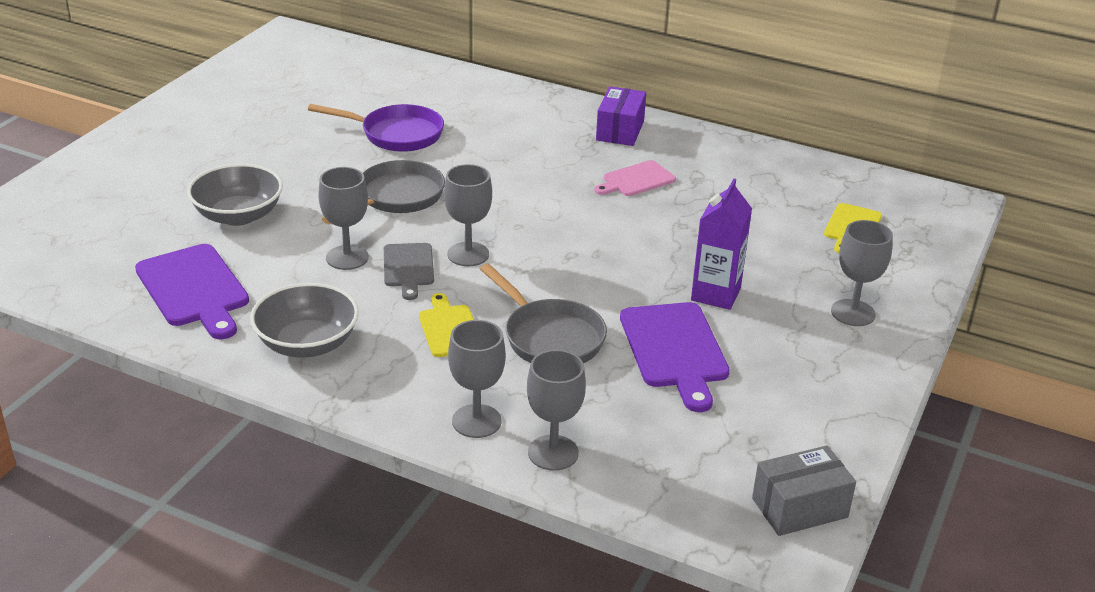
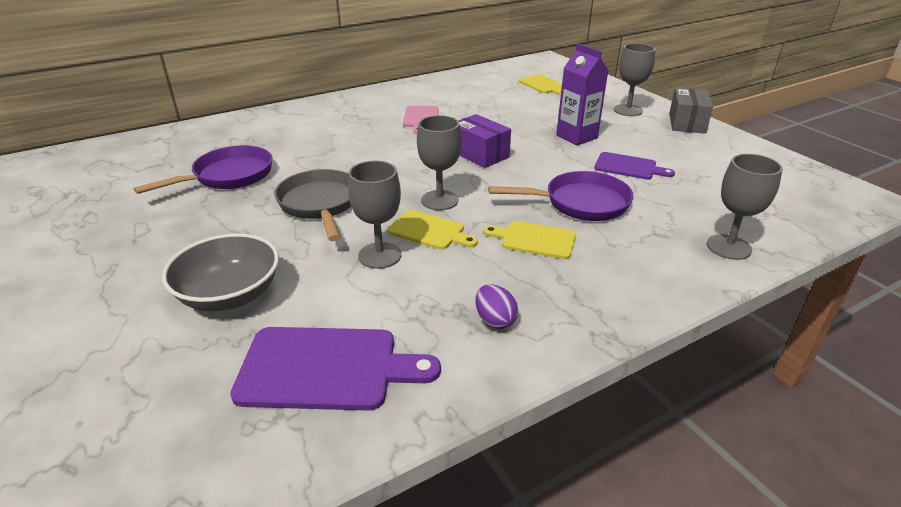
camera: 55 degrees left, 0 degrees up
grey bowl [250,283,359,358] -> purple egg [476,284,518,329]
grey cutting board [384,243,434,300] -> yellow cutting board [388,210,478,250]
grey goblet [448,320,506,438] -> none
grey pan [480,264,607,363] -> purple pan [488,171,634,221]
purple box [596,86,646,146] -> purple box moved to [458,114,511,168]
purple cutting board [620,302,730,412] -> purple cutting board [594,152,675,180], size x0.61
grey box [752,445,856,536] -> grey box moved to [669,88,713,134]

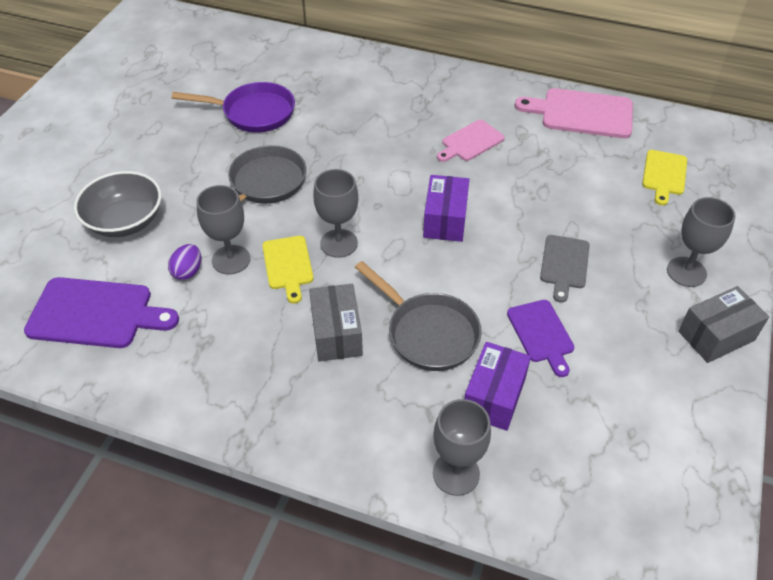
camera: 50 degrees right, 15 degrees up
purple cutting board [230,327,441,411] -> purple cutting board turned 45 degrees counterclockwise [24,277,179,348]
purple egg [476,284,518,329] -> purple egg moved to [168,244,201,280]
yellow cutting board [483,221,576,259] -> grey box [309,284,363,362]
purple pan [488,171,634,221] -> grey pan [355,261,482,371]
purple carton [556,44,608,145] -> grey cutting board [540,235,590,303]
none -> purple box [464,342,531,431]
none -> pink cutting board [515,88,633,138]

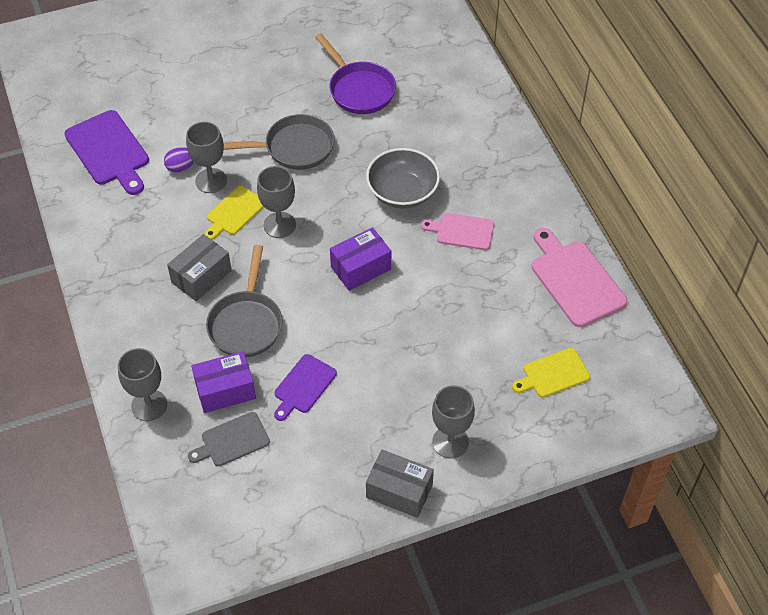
camera: 50 degrees right, 5 degrees up
grey bowl [74,171,162,237] -> grey bowl moved to [366,148,440,209]
grey cutting board [540,235,590,303] -> grey cutting board moved to [188,412,270,466]

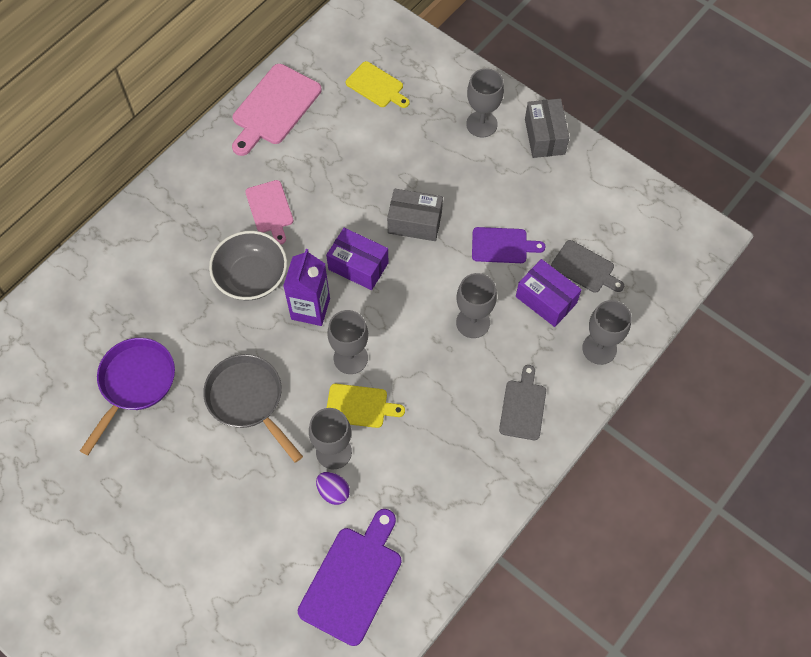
camera: 120 degrees left, 10 degrees up
grey box [167,234,232,301] -> grey box moved to [387,188,443,241]
grey pan [206,245,283,357] -> grey goblet [456,273,497,338]
none -> purple carton [283,249,330,326]
none -> grey cutting board [499,365,546,440]

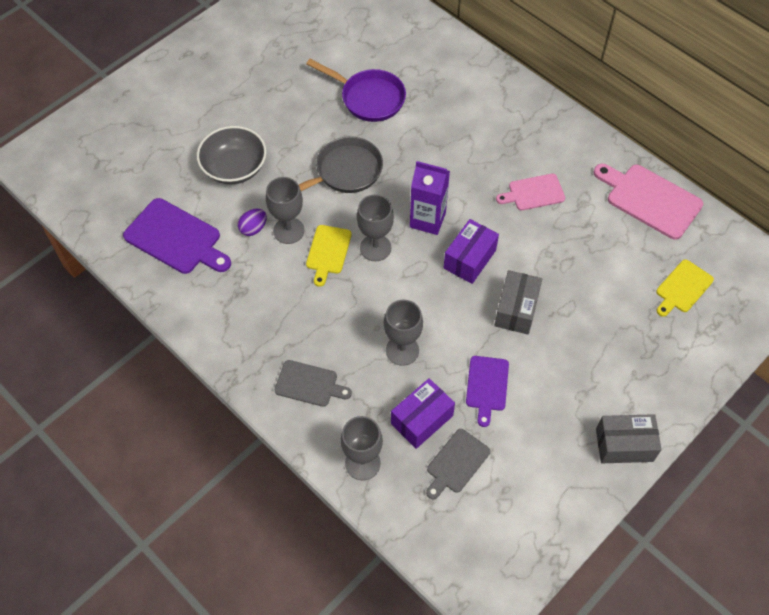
camera: 95 degrees right, 5 degrees down
grey bowl [209,231,287,300] -> grey bowl moved to [197,126,267,184]
grey goblet [466,68,504,137] -> none

